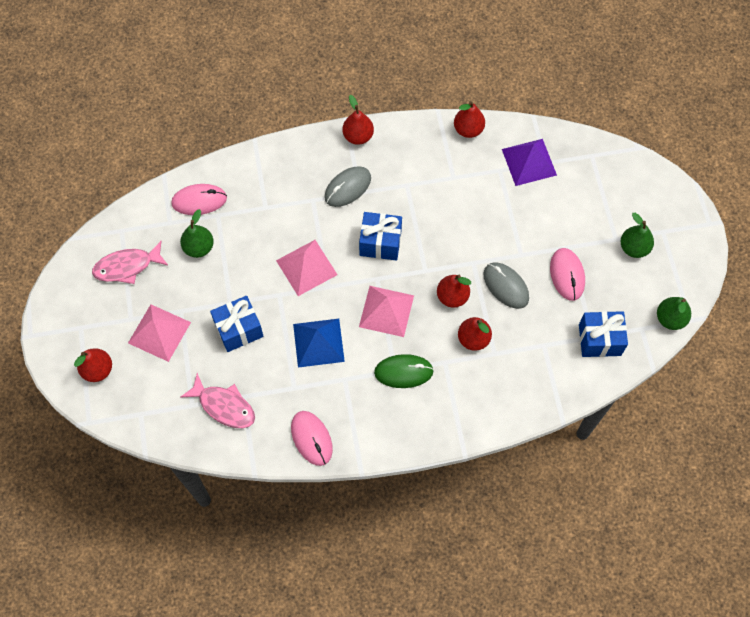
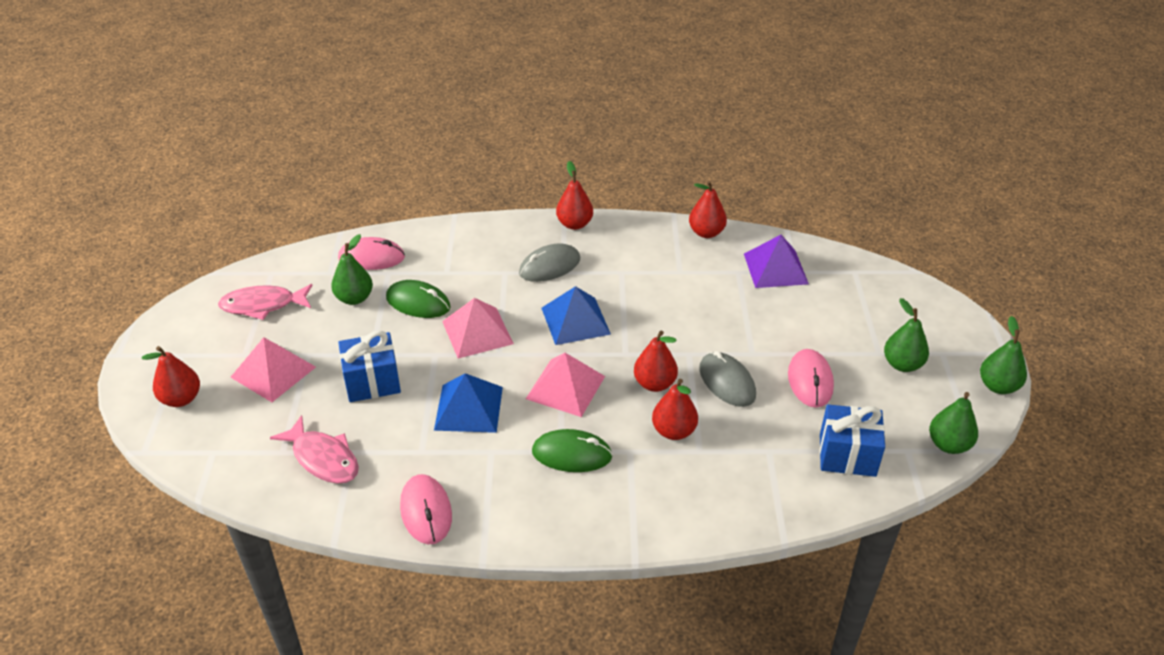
camera: 10 degrees right, 25 degrees down
blue gift [359,212,402,261] -> blue pyramid [541,286,611,345]
none -> green mouse [386,280,451,318]
none -> green pear [980,316,1027,394]

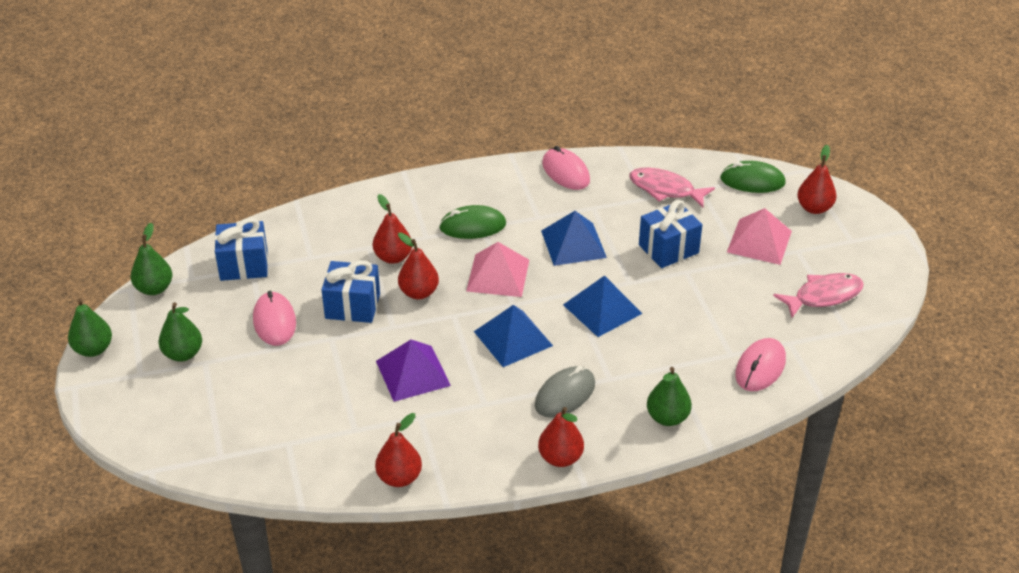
camera: 165 degrees right, 0 degrees up
green pear [331,234,373,305] -> green pear moved to [647,367,692,426]
pink mouse [338,237,405,270] -> pink mouse turned 45 degrees counterclockwise [735,338,786,391]
green mouse [386,280,451,318] -> green mouse moved to [720,161,786,193]
pink pyramid [442,298,514,359] -> blue pyramid [563,275,643,337]
grey mouse [699,351,756,407] -> blue gift [322,260,380,323]
purple pyramid [744,235,809,288] -> purple pyramid moved to [376,340,451,402]

